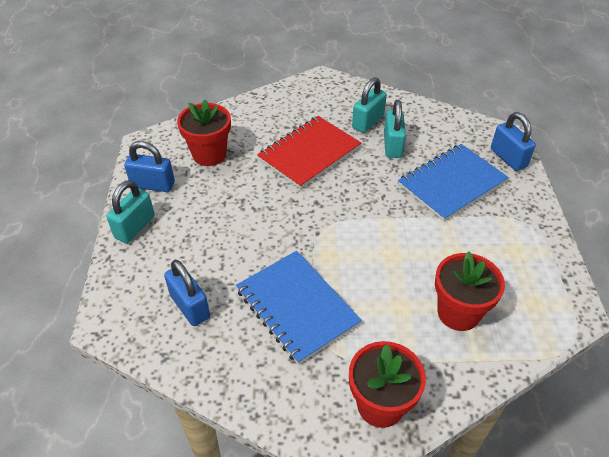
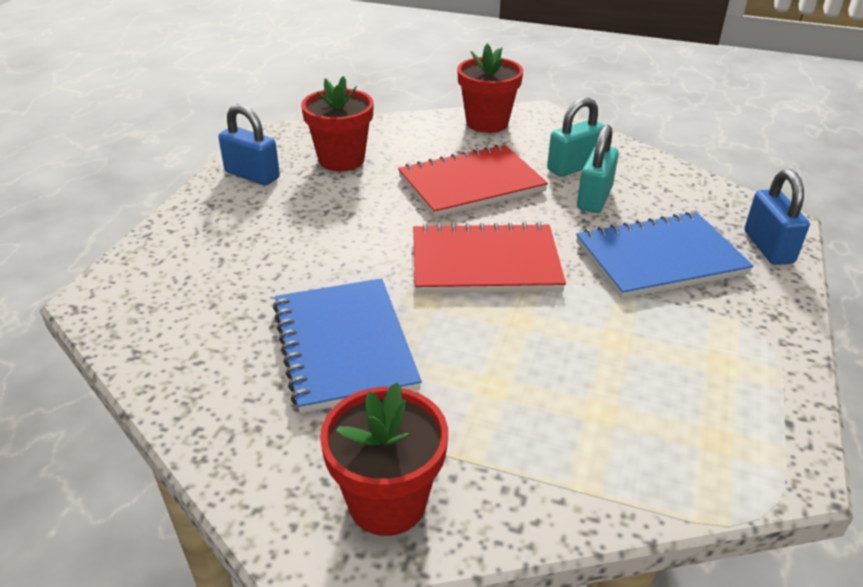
camera: 20 degrees right, 10 degrees down
turquoise padlock [107,180,155,243] -> none
blue padlock [164,260,210,326] -> none
red flower pot [435,251,505,331] -> red flower pot moved to [457,44,523,133]
none -> red notebook [413,222,566,294]

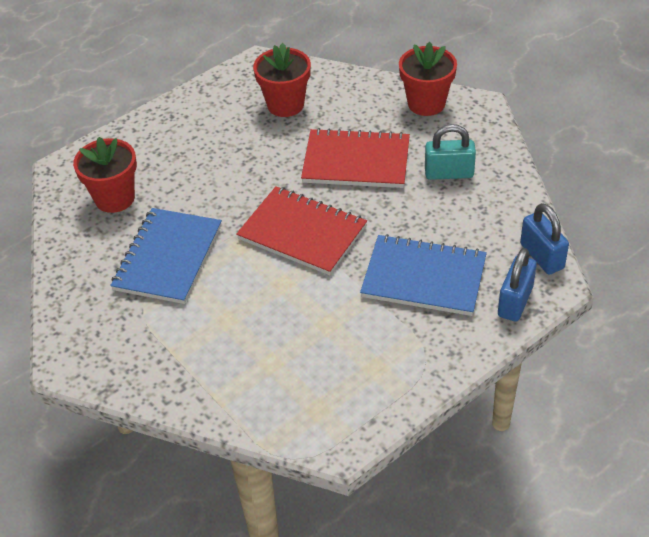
camera: 35 degrees right, 10 degrees up
blue padlock [218,104,280,185] -> blue padlock moved to [520,203,569,274]
red flower pot [320,382,448,536] -> red flower pot moved to [73,137,137,213]
turquoise padlock [577,124,619,213] -> none

